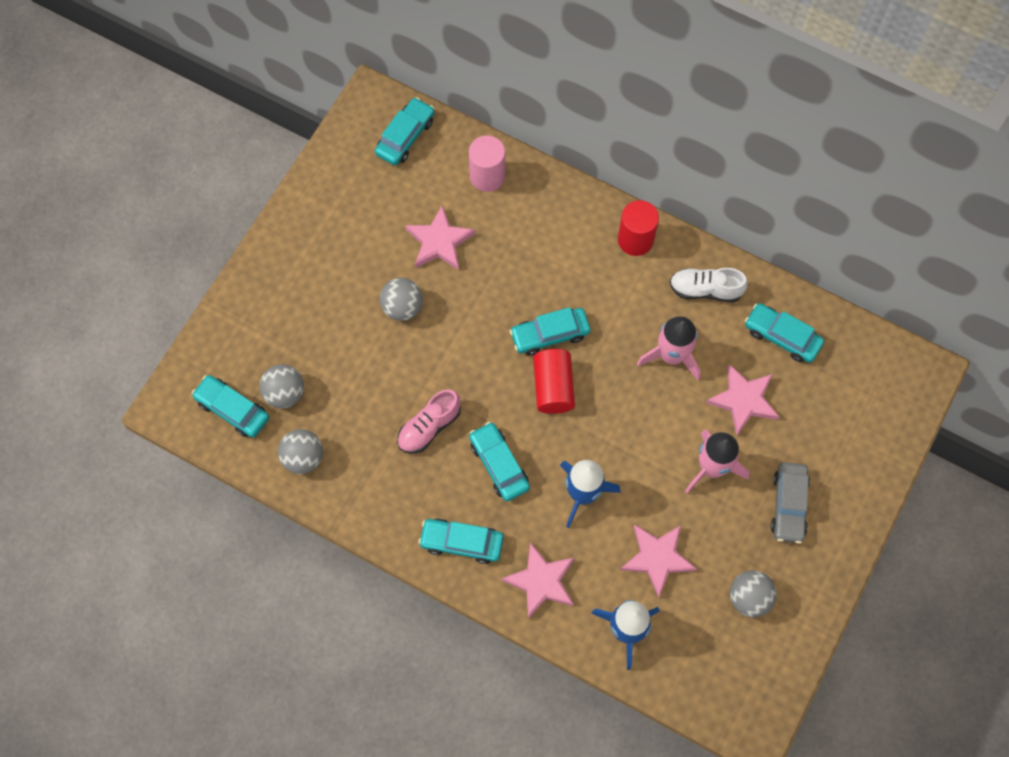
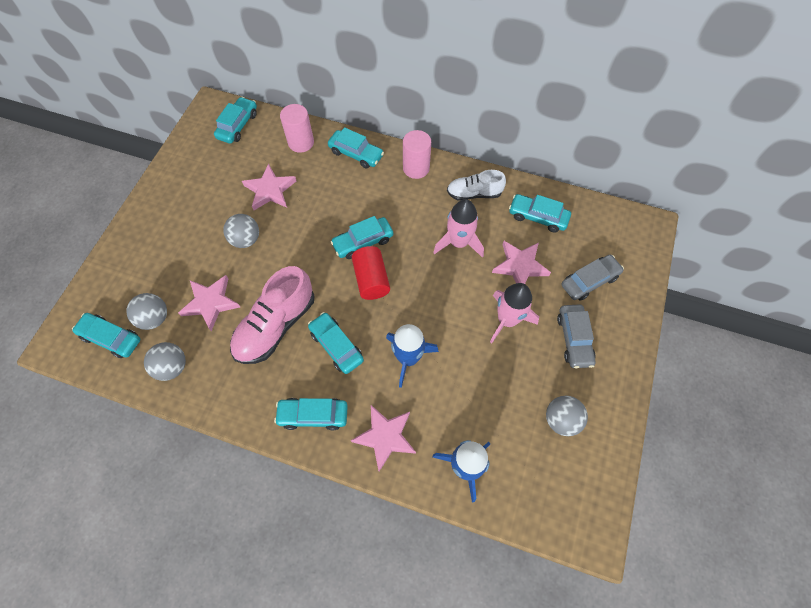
camera: 10 degrees left, 5 degrees down
pink shoe [397,389,461,454] -> pink shoe [230,266,314,364], size x1.65
red cylinder [618,200,659,256] -> pink cylinder [403,130,431,179]
pink star [620,525,697,598] -> pink star moved to [178,275,240,331]
none -> turquoise car [328,127,384,169]
none -> grey car [562,255,624,301]

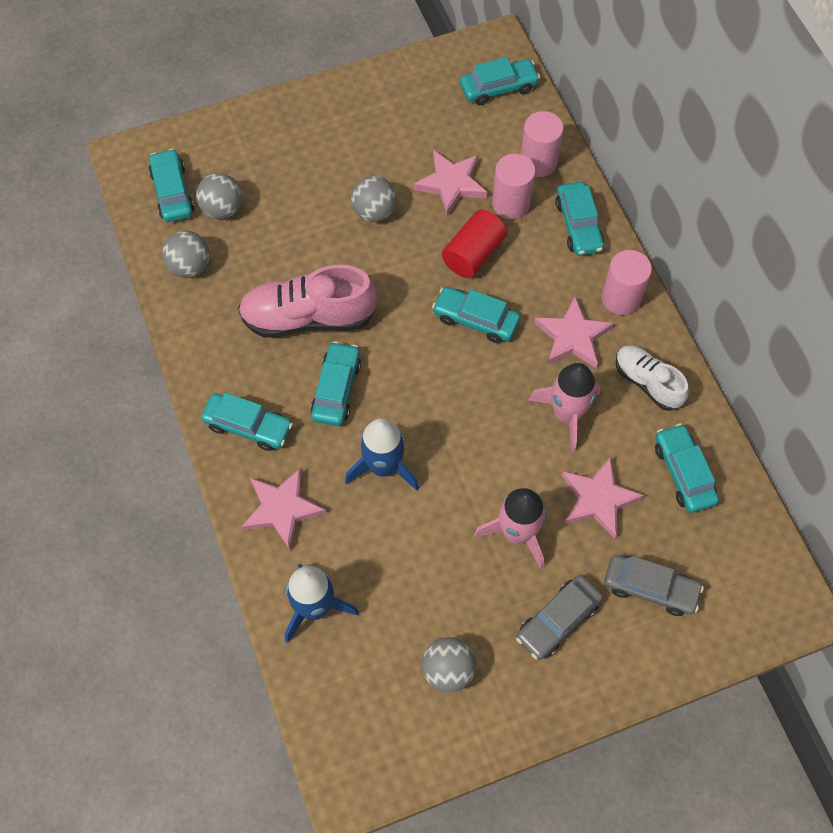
camera: 50 degrees right, 0 degrees up
pink star [178,275,240,331] -> pink star moved to [534,296,614,368]
turquoise car [274,398,348,430] -> turquoise car turned 150 degrees clockwise [201,392,293,451]
red cylinder [352,246,390,300] -> red cylinder moved to [442,209,507,278]
none -> pink cylinder [492,154,536,219]

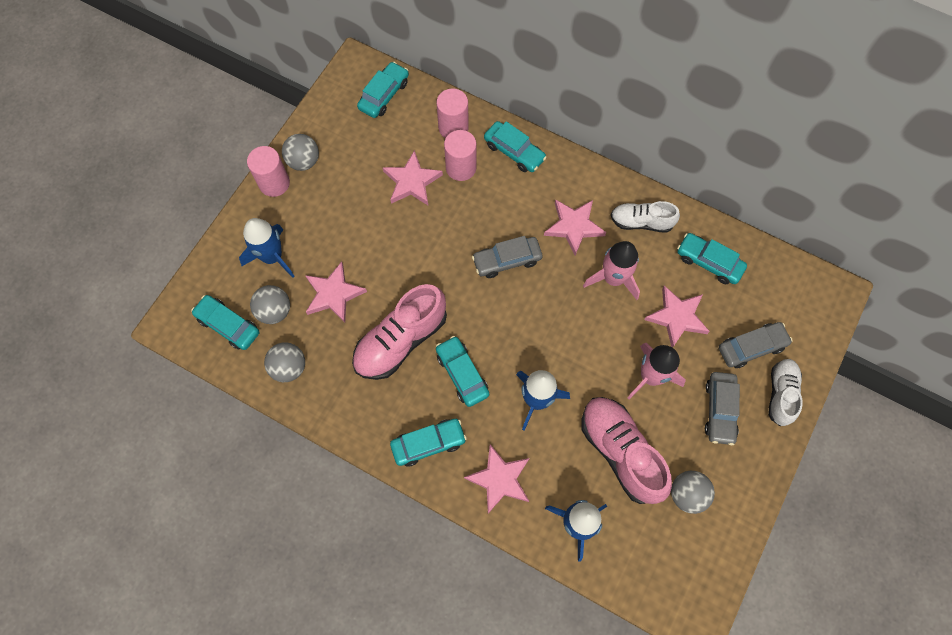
camera: 40 degrees left, 5 degrees up
grey ball [351,176,397,222] -> grey ball moved to [282,134,319,171]
turquoise car [432,287,520,343] -> grey car [472,236,543,278]
red cylinder [442,209,507,278] -> none
pink cylinder [601,250,652,315] -> pink cylinder moved to [247,146,290,197]
none -> blue rocket [239,218,294,278]
none -> pink star [305,262,367,323]
none -> pink shoe [582,397,672,504]
none -> white shoe [768,359,803,426]

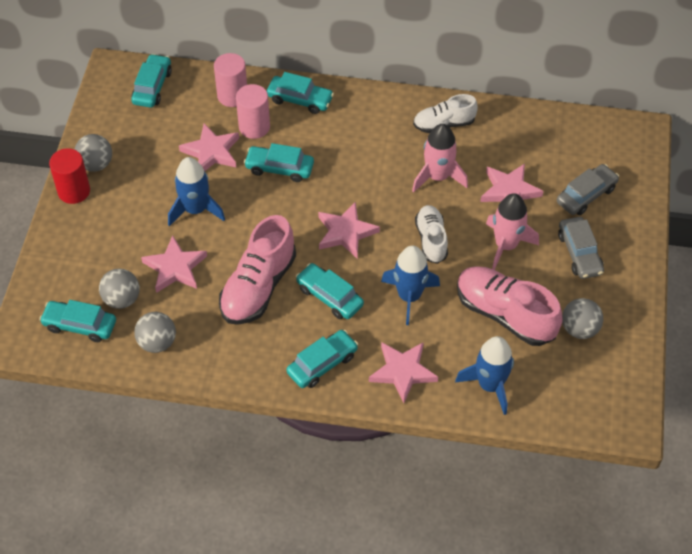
camera: 20 degrees left, 15 degrees down
blue rocket [239,218,294,278] -> blue rocket moved to [168,157,225,226]
pink cylinder [247,146,290,197] -> red cylinder [49,148,90,204]
grey car [472,236,543,278] -> none
pink star [544,199,606,255] -> pink star moved to [318,202,380,258]
turquoise car [677,233,747,284] -> turquoise car moved to [244,143,314,182]
white shoe [768,359,803,426] -> white shoe moved to [415,205,448,264]

